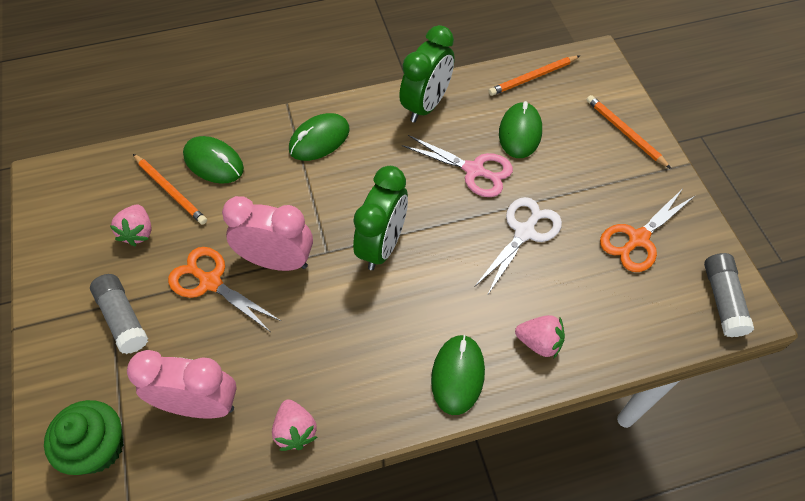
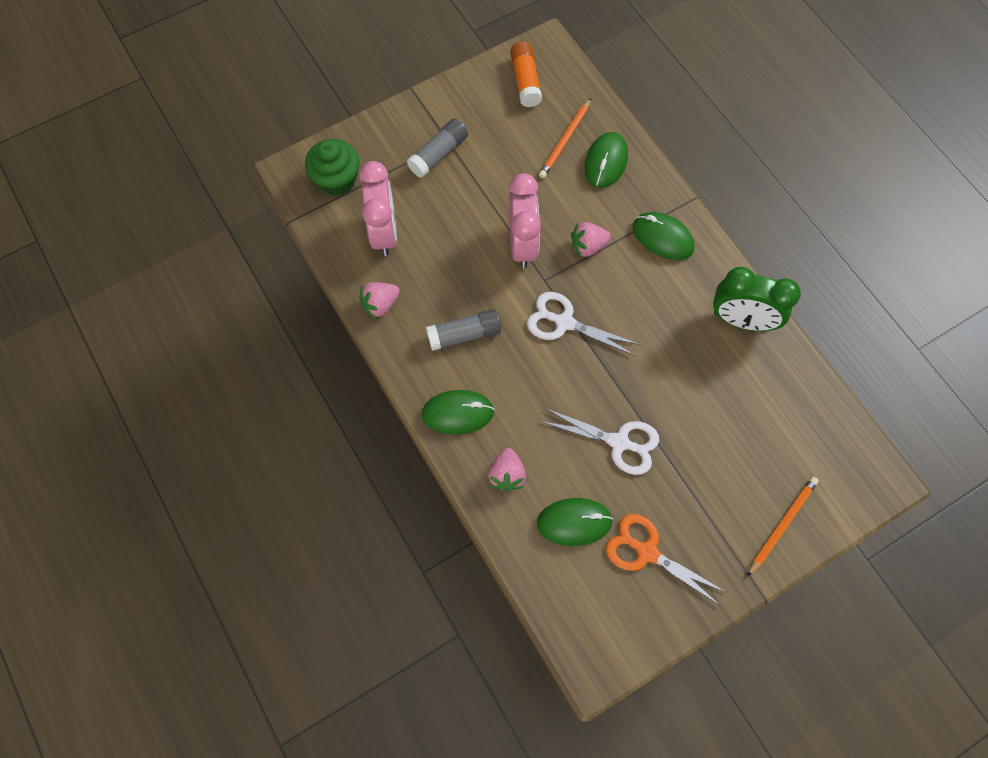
camera: 75 degrees right, 10 degrees up
pink strawberry [109,205,152,246] -> pink strawberry moved to [571,222,611,257]
orange scissors [168,247,281,331] -> none
green clock [353,166,408,270] -> white scissors [527,292,640,356]
pink scissors [402,135,513,197] -> none
orange pencil [489,56,579,96] -> none
green mouse [499,101,542,158] -> green mouse moved to [537,498,613,546]
grey glue stick [704,253,754,337] -> grey glue stick moved to [426,309,501,351]
none -> orange glue stick [510,41,542,107]

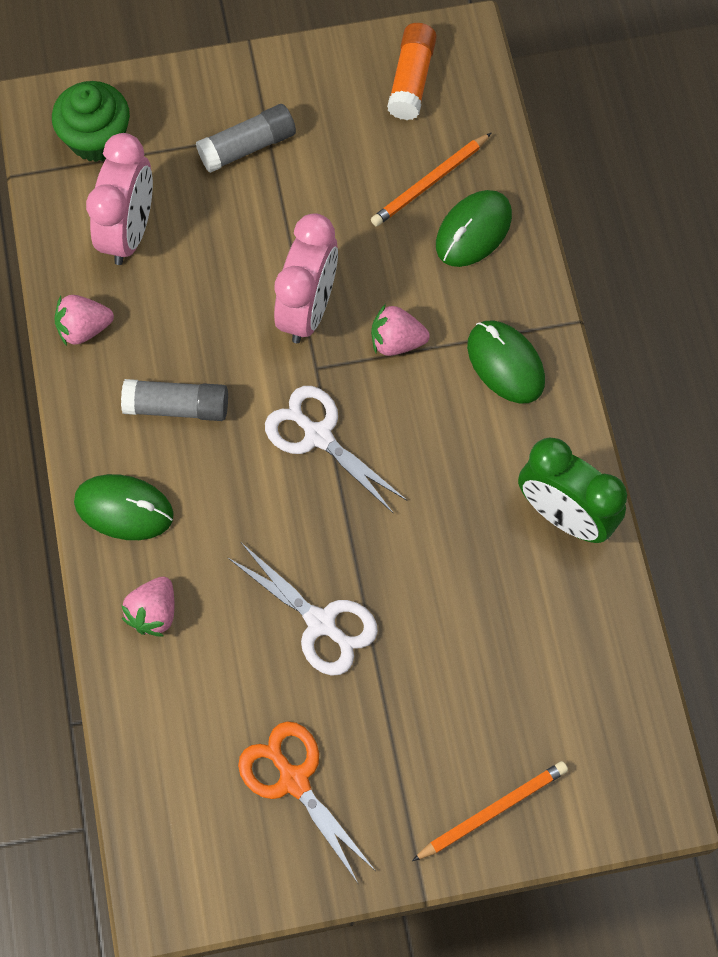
camera: 20 degrees right, 0 degrees up
green mouse [537,498,613,546] -> none

